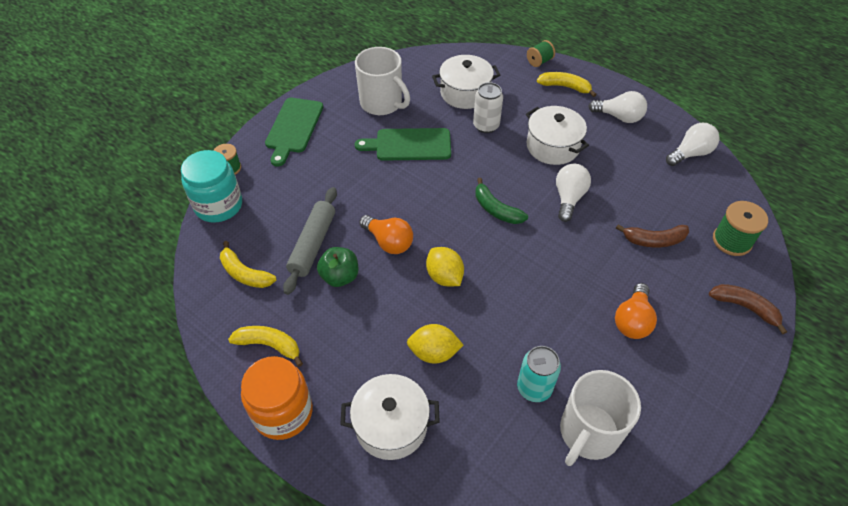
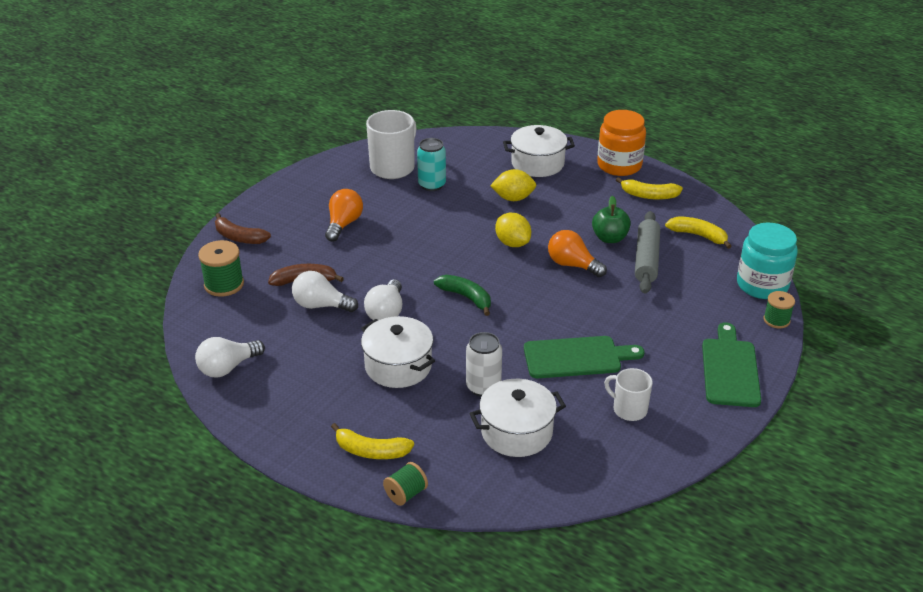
camera: 175 degrees right, 15 degrees down
white mug [355,47,410,115] -> white mug [604,368,653,421], size x0.58
white light bulb [588,91,647,123] -> white light bulb moved to [292,271,358,312]

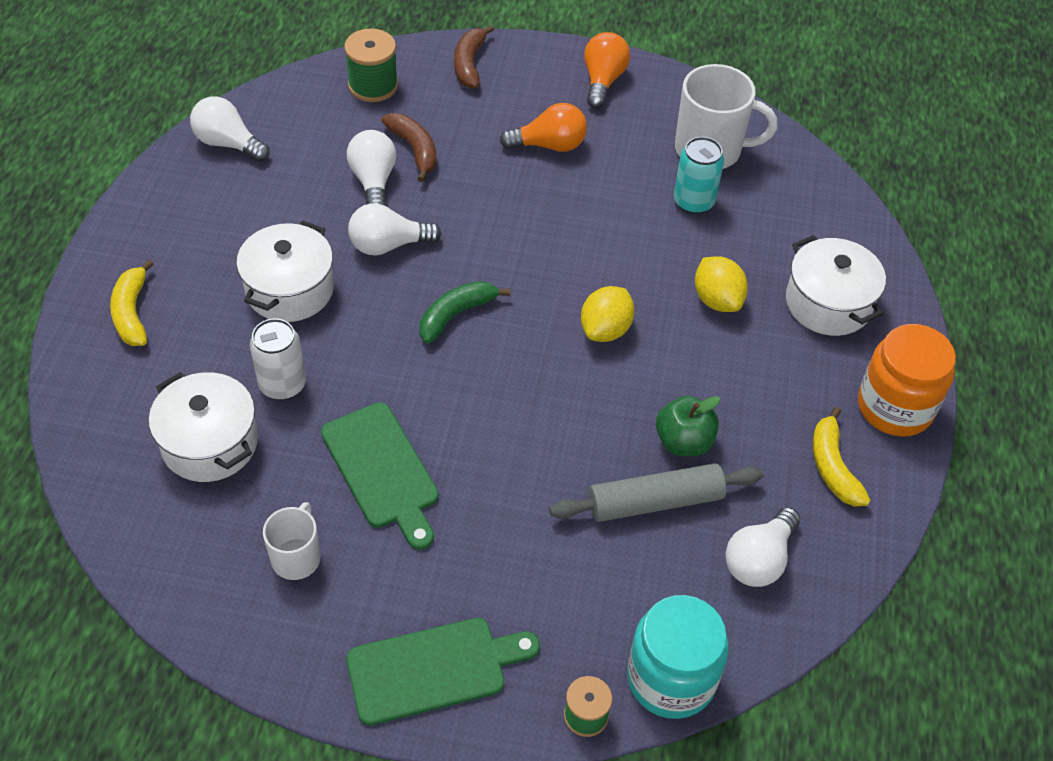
camera: 65 degrees right, 15 degrees up
green spool [383,462,428,506] -> none
green banana [434,275,491,316] -> green banana turned 150 degrees counterclockwise [420,281,511,344]
orange light bulb [548,230,607,277] -> orange light bulb moved to [584,32,630,108]
yellow banana [665,217,732,249] -> white light bulb [725,507,800,587]

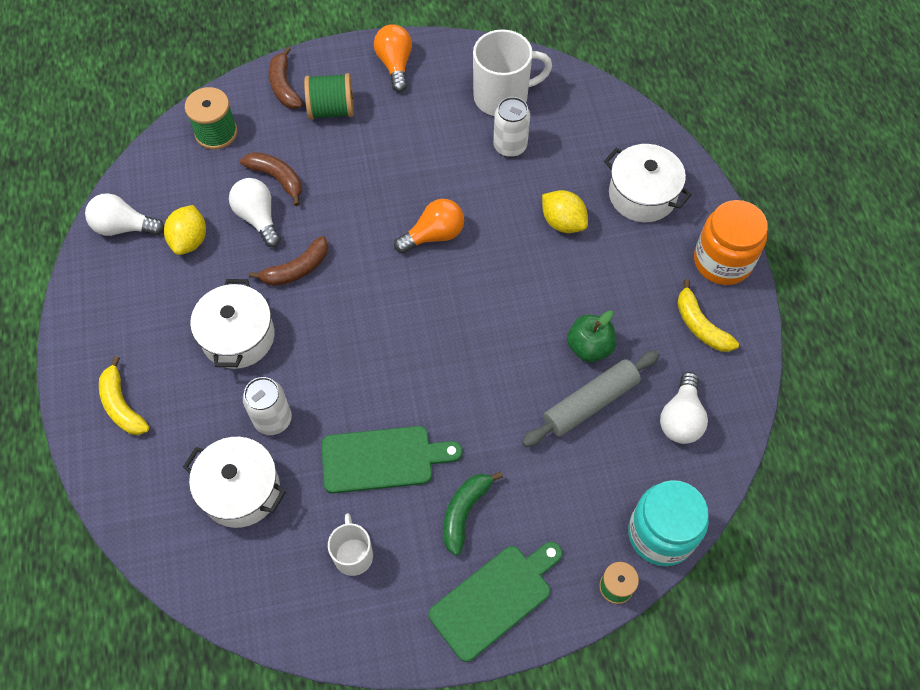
camera: 20 degrees left, 10 degrees up
green cutting board [321,402,439,550] -> green cutting board turned 45 degrees counterclockwise [322,426,463,493]
white light bulb [348,204,442,256] -> brown banana [249,236,328,286]
green banana [420,281,511,344] -> green banana moved to [443,471,503,556]
orange light bulb [500,103,587,152] -> orange light bulb moved to [394,199,464,253]
yellow lemon [581,286,635,342] -> yellow lemon moved to [164,205,206,255]
turquoise can [674,137,724,215] -> white can [493,97,530,158]
none -> green spool [304,73,354,120]

